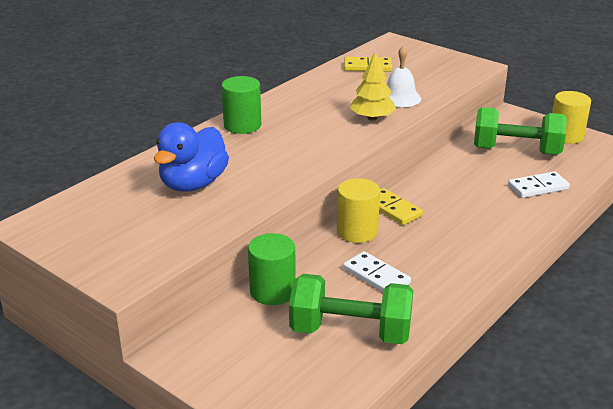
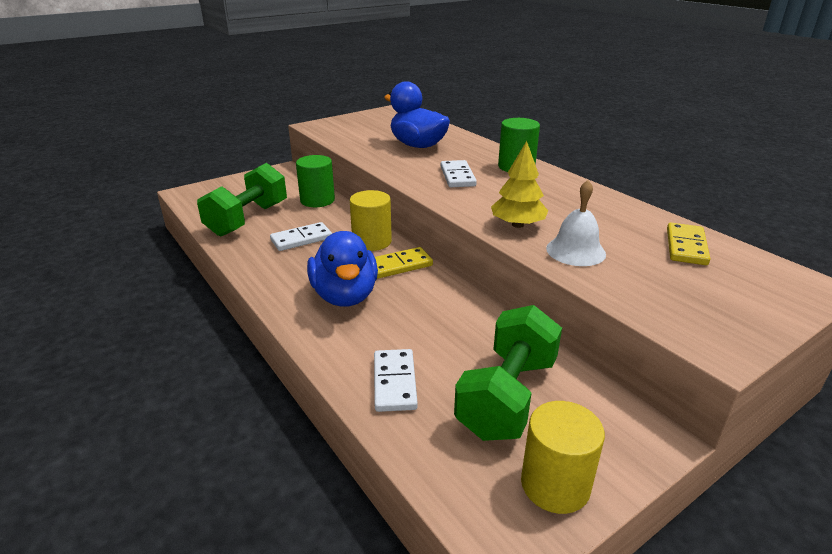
camera: 105 degrees right, 0 degrees up
none -> blue duck [307,231,378,306]
none -> white domino [441,160,477,187]

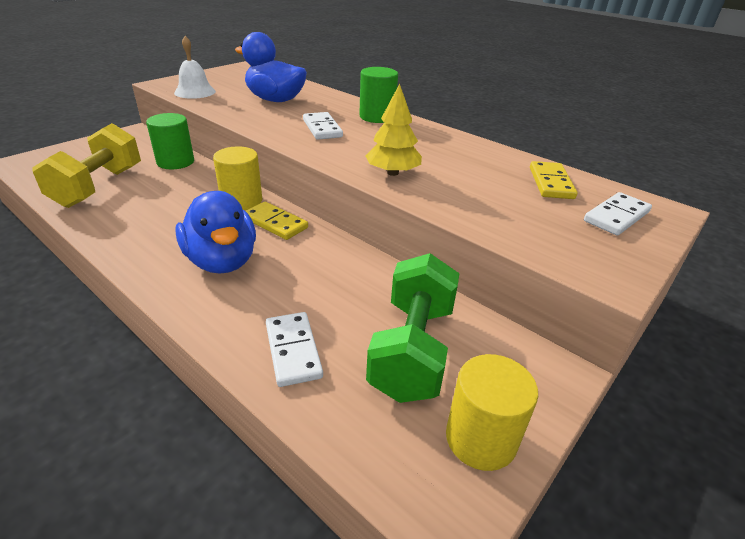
camera: 15 degrees left, 5 degrees up
green dumbbell [197,163,287,237] -> yellow dumbbell [32,123,141,208]
white domino [270,222,332,251] -> white domino moved to [584,192,652,235]
yellow domino [375,247,433,278] -> yellow domino turned 75 degrees clockwise [246,202,308,240]
white bell [546,180,606,266] -> white bell moved to [174,36,216,99]

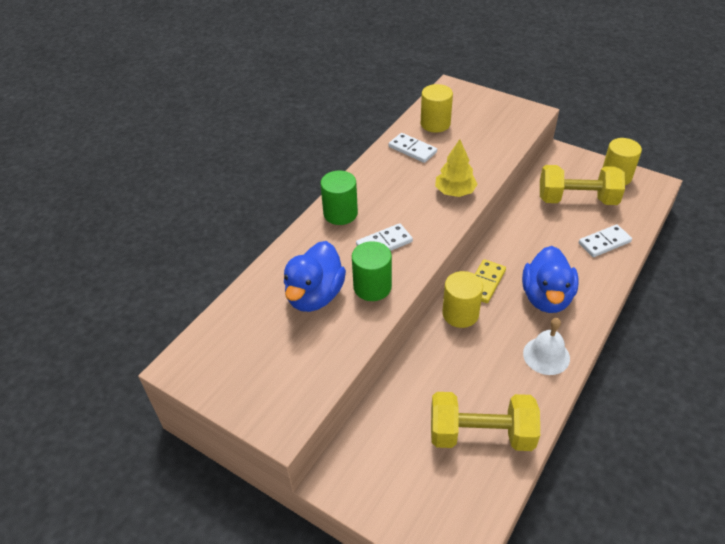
camera: 95 degrees left, 10 degrees up
green cylinder [146,113,194,169] -> green cylinder moved to [352,241,392,301]
white bell [174,36,216,99] -> white bell moved to [523,318,570,375]
blue duck [175,191,256,274] -> blue duck turned 135 degrees clockwise [522,246,579,313]
green dumbbell [366,253,460,403] -> yellow dumbbell [540,165,625,205]
yellow domino [530,161,577,199] -> yellow cylinder [421,84,453,133]
white domino [584,192,652,235] -> white domino moved to [389,133,437,163]

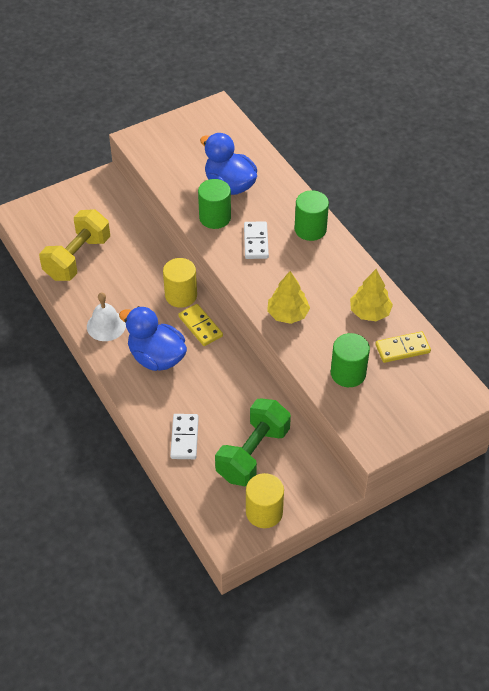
camera: 115 degrees right, 5 degrees up
white domino [389,133,437,163] -> yellow tree [350,269,393,321]
yellow cylinder [421,84,453,133] -> yellow domino [375,331,431,363]
yellow dumbbell [540,165,625,205] -> green dumbbell [215,399,291,486]
none -> green cylinder [331,333,370,387]

